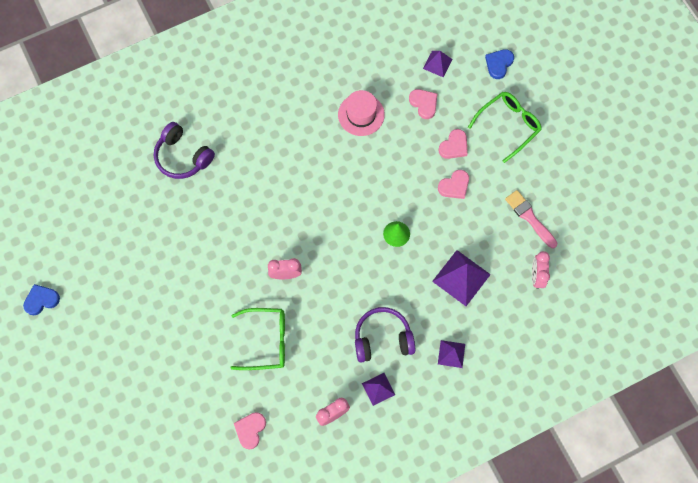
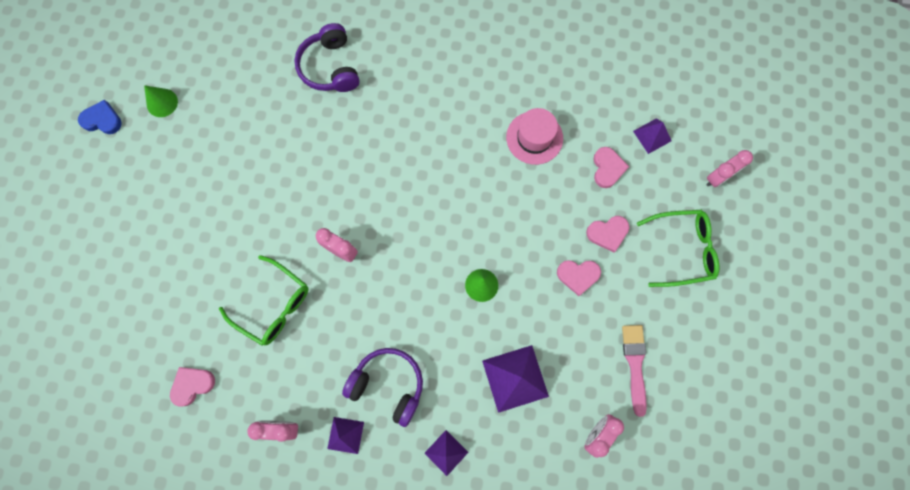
camera: 35 degrees right, 5 degrees up
blue heart [485,49,514,79] -> pink clock [706,150,753,187]
none -> green cone [144,85,178,117]

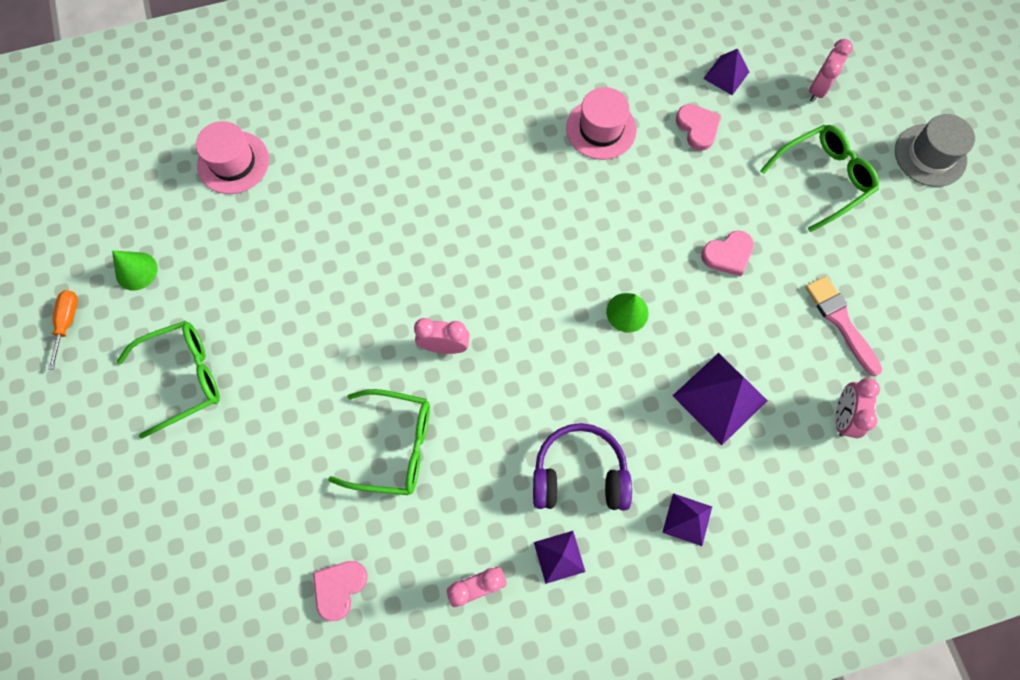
camera: 25 degrees left, 5 degrees down
blue heart [78,99,122,134] -> orange screwdriver [48,290,78,370]
purple headphones [294,23,360,92] -> none
pink heart [586,216,629,253] -> none
none -> green glasses [117,321,220,438]
none -> pink hat [196,121,269,194]
none -> grey hat [895,114,975,187]

